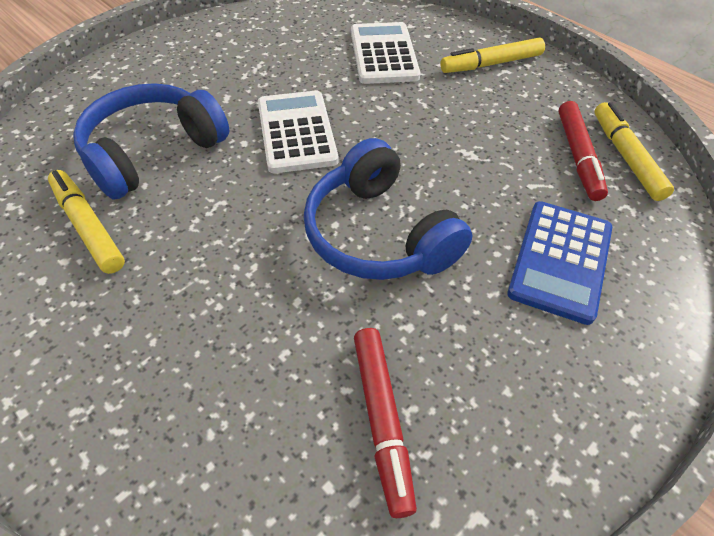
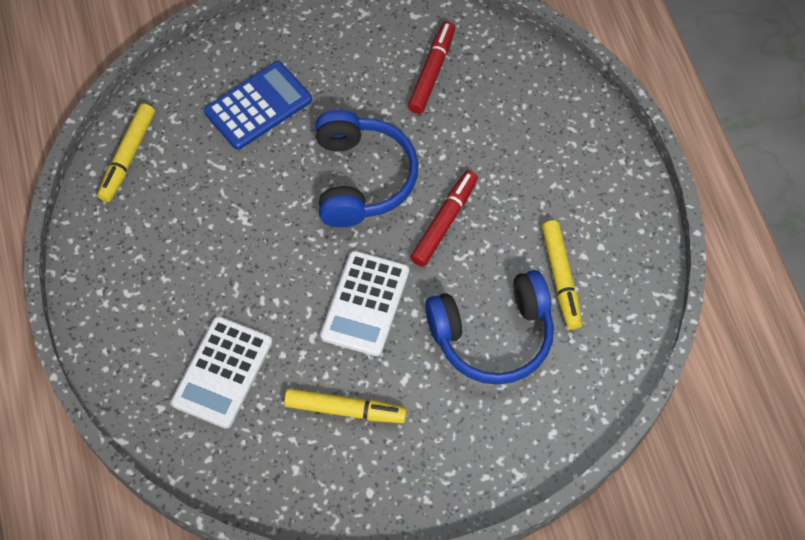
camera: 150 degrees left, 10 degrees up
yellow marker [440,38,545,73] -> yellow marker moved to [284,388,407,423]
red marker [558,101,608,201] -> red marker moved to [411,170,478,267]

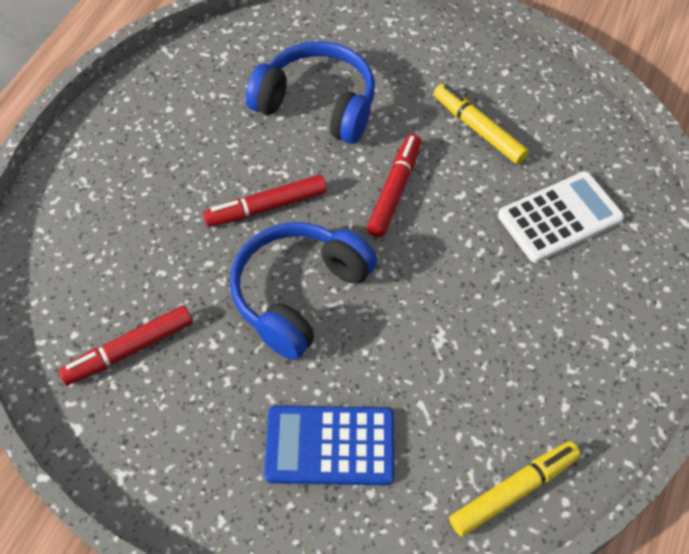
camera: 140 degrees left, 5 degrees down
white calculator [320,251,409,356] -> red marker [367,134,421,237]
yellow marker [542,220,582,330] -> none

